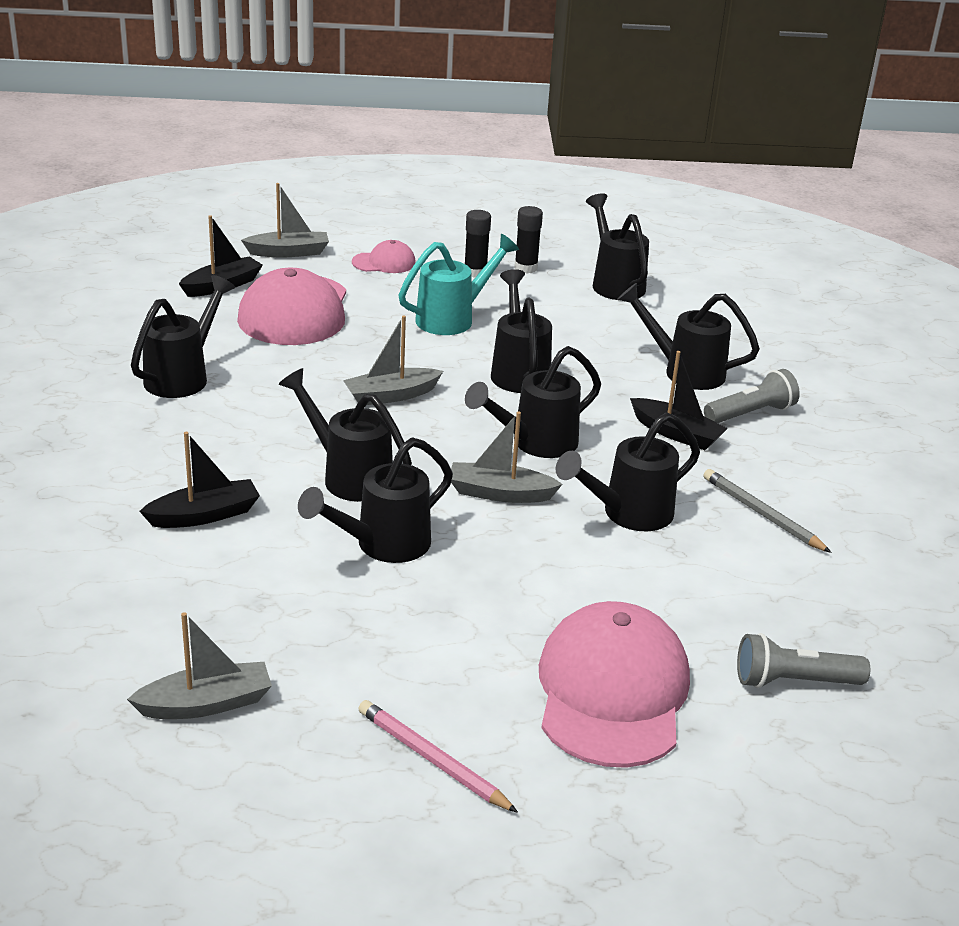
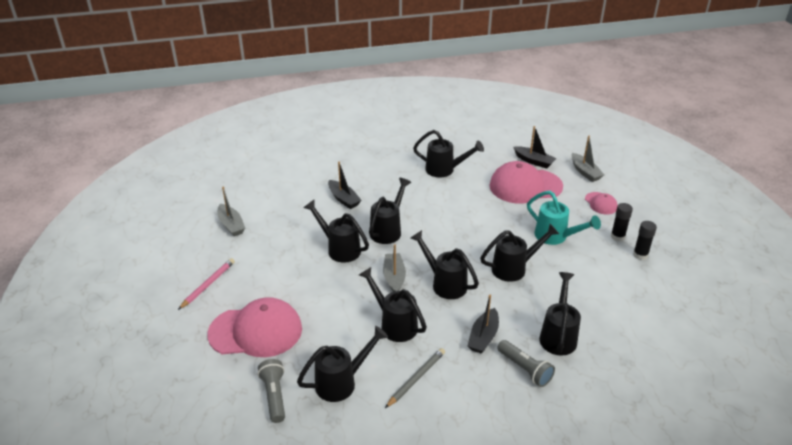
camera: 80 degrees right, 5 degrees up
grey boat [343,315,443,405] -> none
black watering can [586,193,649,300] -> black watering can moved to [297,326,388,402]

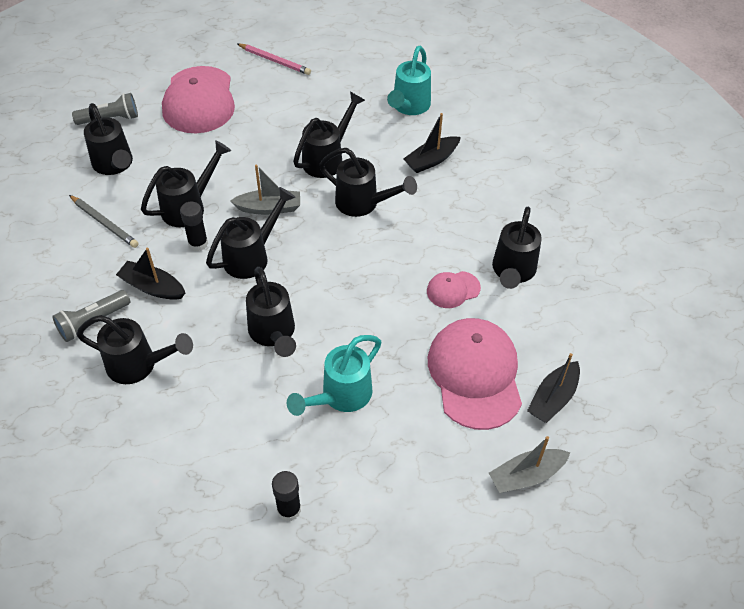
camera: 90 degrees right, 15 degrees up
grey boat [218,186,245,236] -> none
pink cap [585,192,618,214] -> pink cap moved to [427,271,481,308]
black glue stick [611,203,633,241] -> black glue stick moved to [180,202,208,252]
none -> turquoise watering can [387,46,431,115]

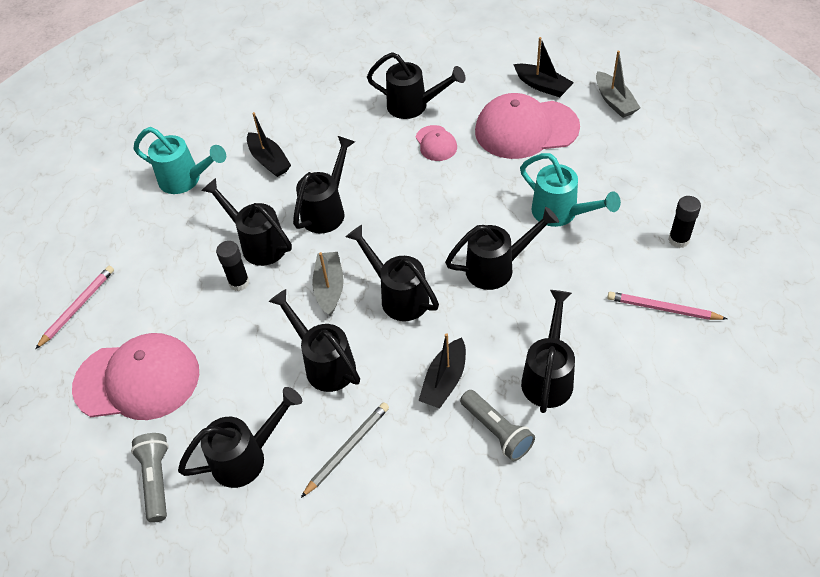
camera: 85 degrees left, 0 degrees up
black glue stick [180,202,208,252] -> black glue stick moved to [216,241,250,291]
none -> pink pencil [607,292,727,320]

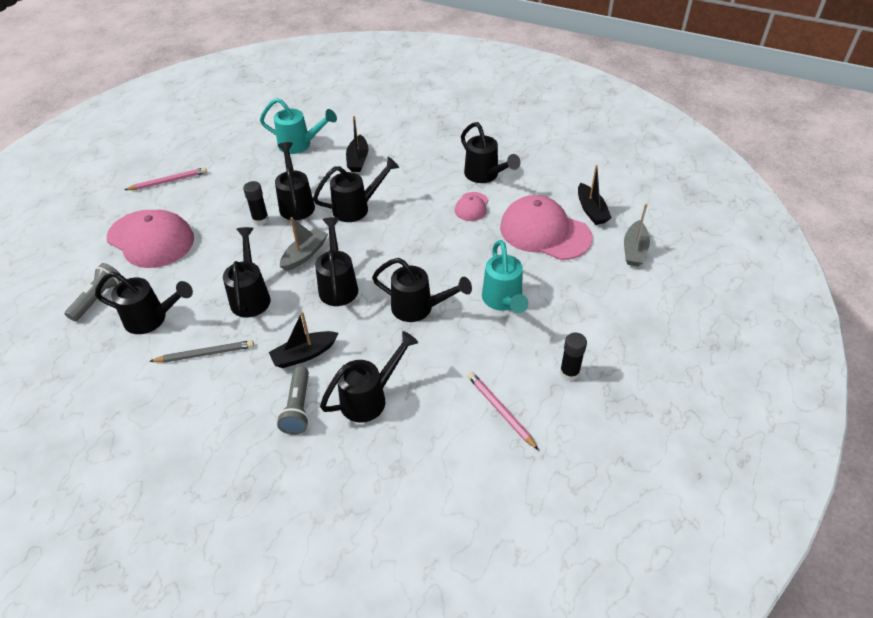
camera: 35 degrees right, 5 degrees down
turquoise watering can [133,127,226,194] -> turquoise watering can turned 45 degrees counterclockwise [260,98,337,154]

